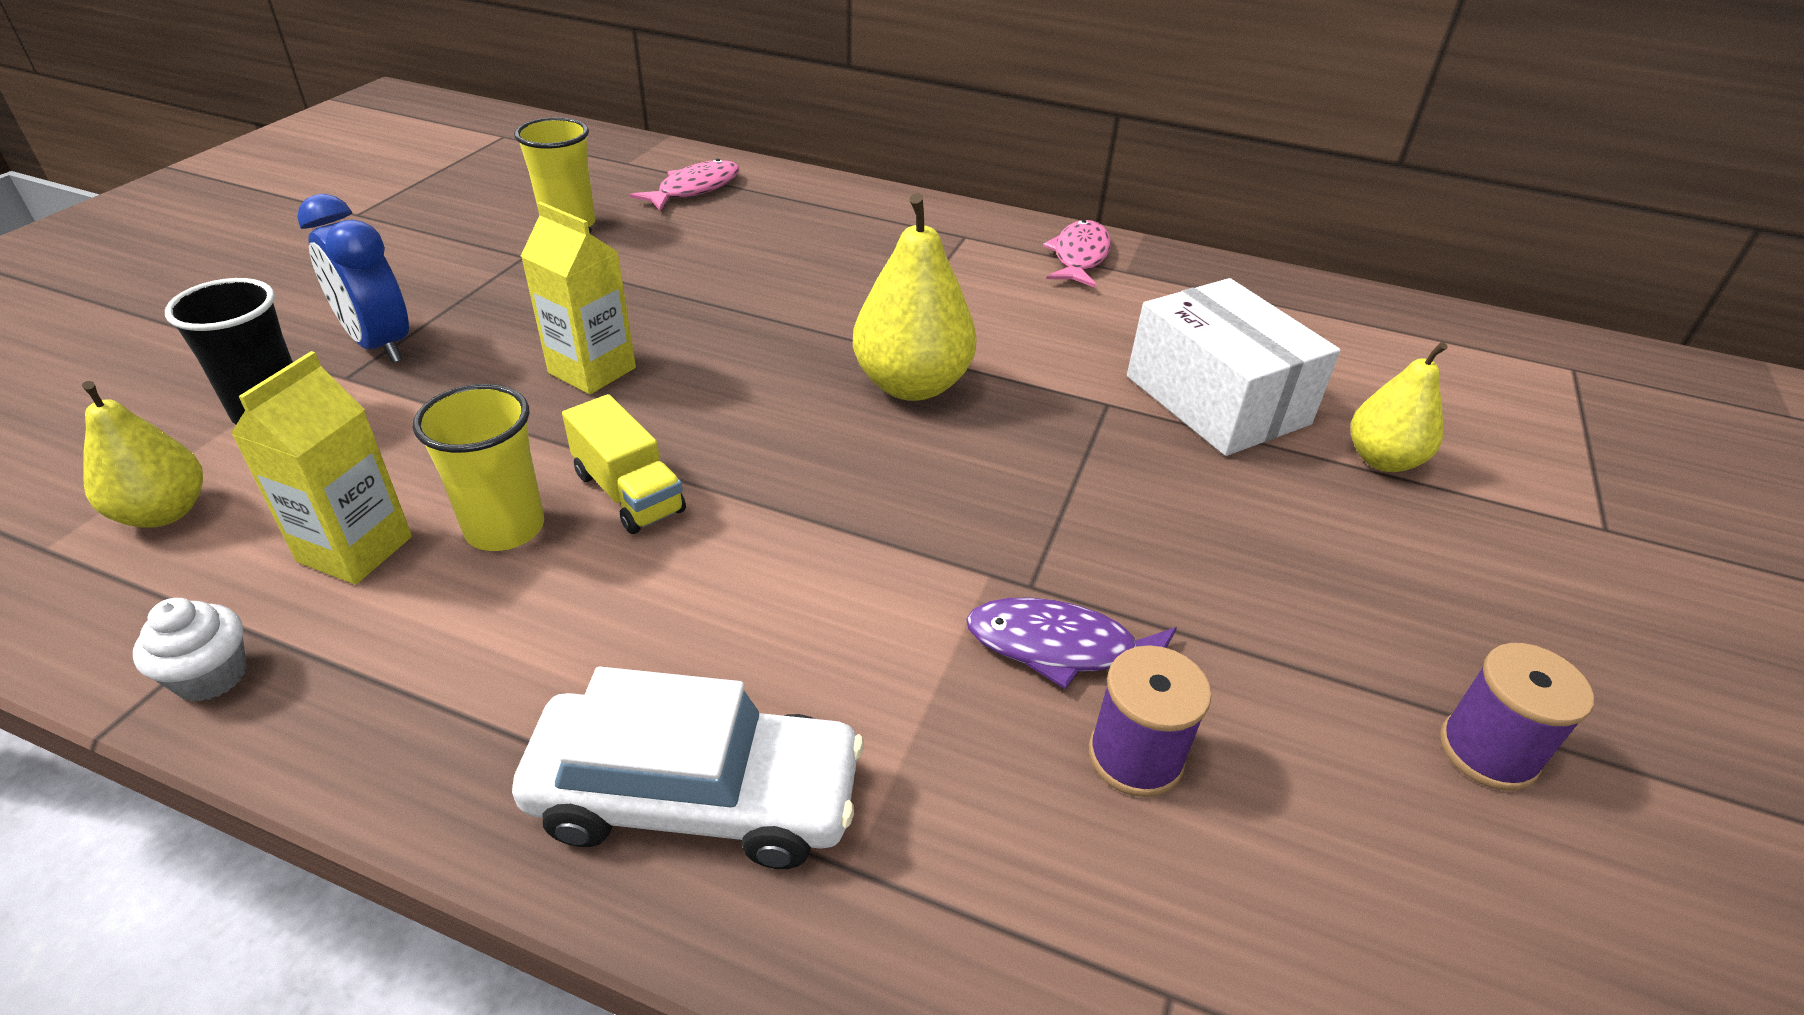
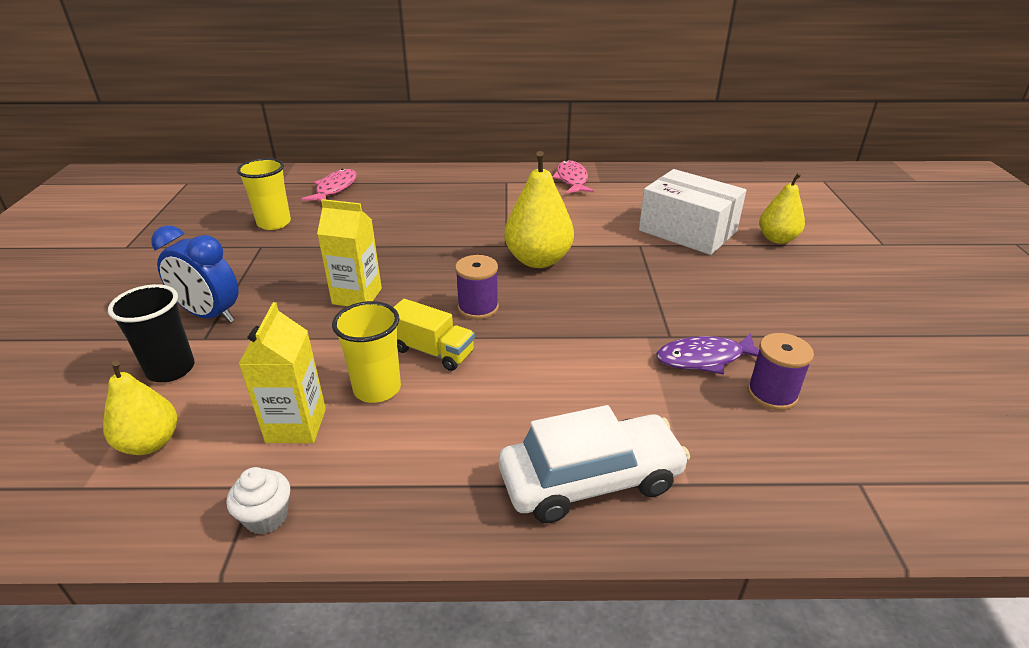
camera: 20 degrees left, 5 degrees down
purple spool [1440,643,1594,791] -> purple spool moved to [455,255,499,319]

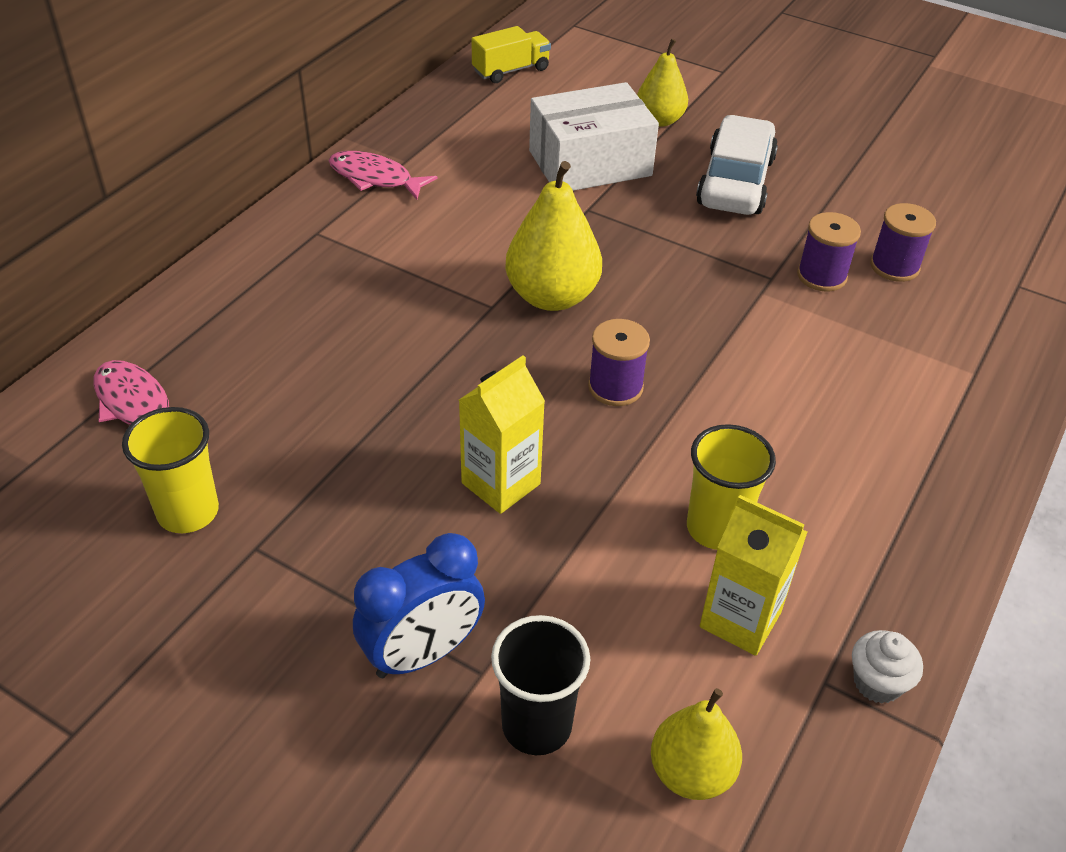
camera: 60 degrees left, 10 degrees up
yellow truck [394,299,475,371] -> yellow truck moved to [472,26,551,83]
white car [499,405,690,523] -> white car moved to [696,115,778,215]
purple fish [656,333,760,375] -> purple spool [797,212,861,292]

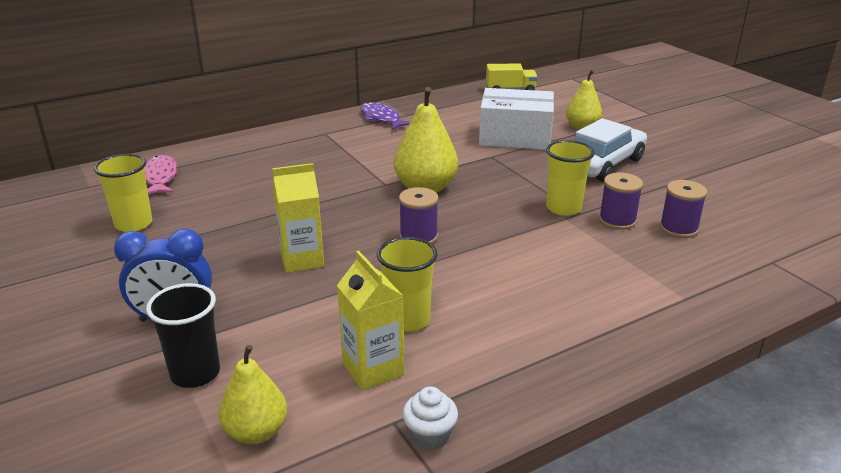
camera: 30 degrees right, 15 degrees down
pink fish [329,151,437,200] -> purple fish [360,102,410,131]
none -> yellow cup [546,140,595,216]

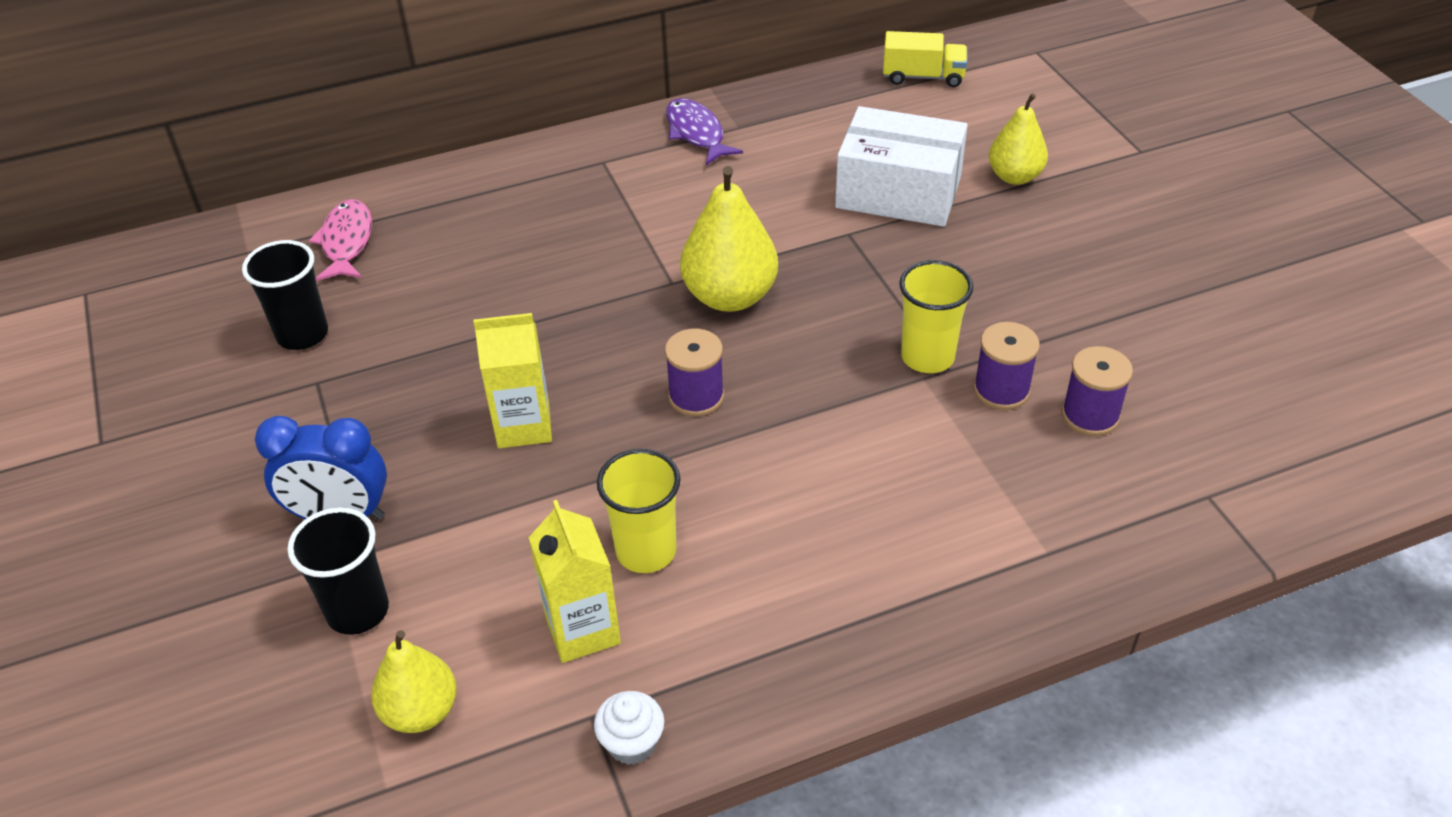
camera: 10 degrees right, 15 degrees up
yellow cup [94,154,152,232] -> black cup [242,240,328,350]
white car [574,118,647,182] -> none

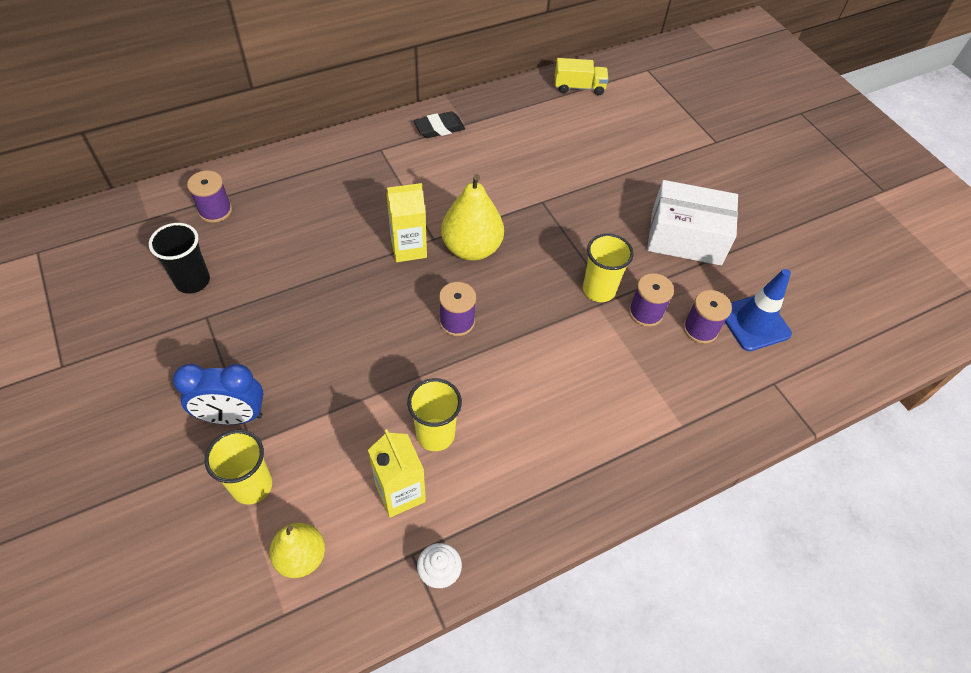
camera: 10 degrees left, 10 degrees up
black cup [287,507,389,635] -> yellow cup [205,430,272,505]
pink fish [309,199,372,281] -> purple spool [187,171,232,223]
yellow carton [473,313,552,448] -> yellow carton moved to [386,183,427,262]
purple fish [666,98,743,165] -> black eraser [414,111,465,138]
white box [835,106,968,227] -> white box moved to [647,180,738,266]
yellow pear [989,93,1048,185] -> none
none -> blue traffic cone [725,269,792,351]

